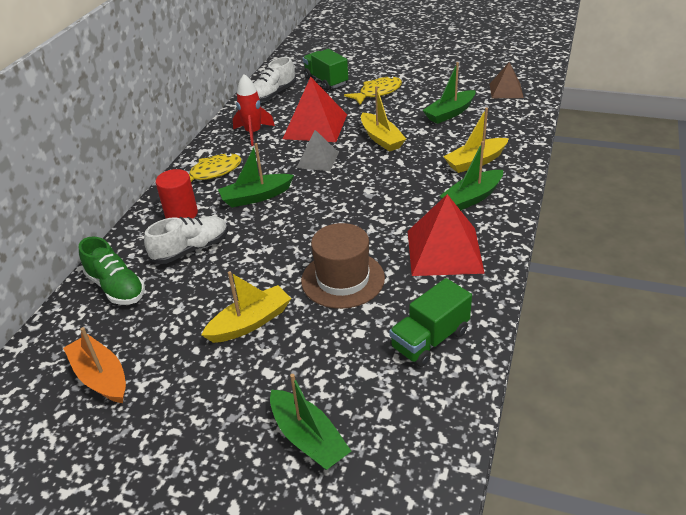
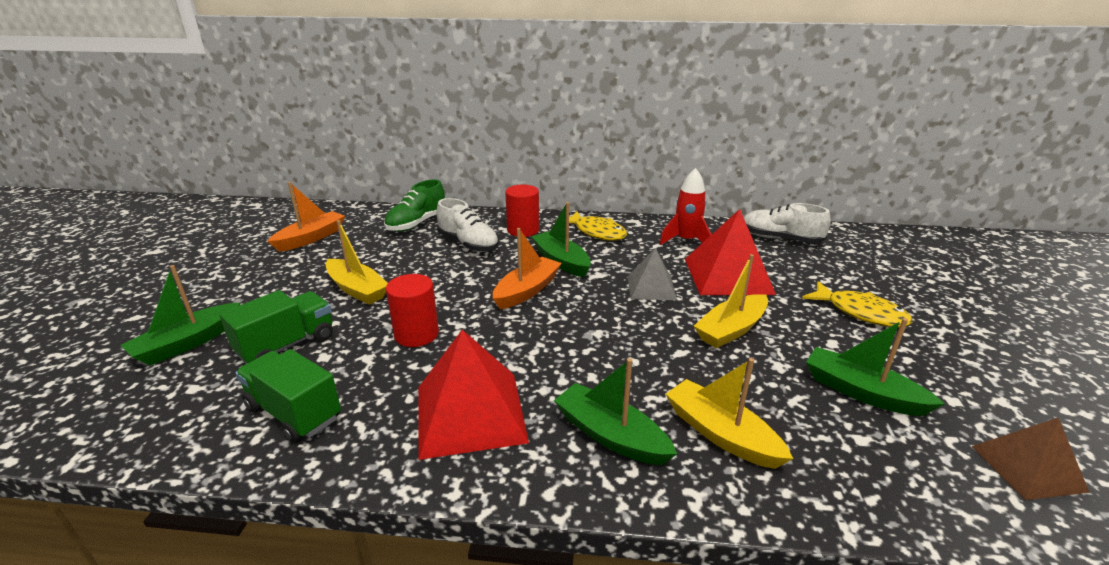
camera: 75 degrees right, 10 degrees down
brown hat [301,223,385,309] -> red cylinder [386,274,439,347]
green truck [303,49,348,91] -> green truck moved to [219,290,333,364]
none -> orange boat [493,228,562,310]

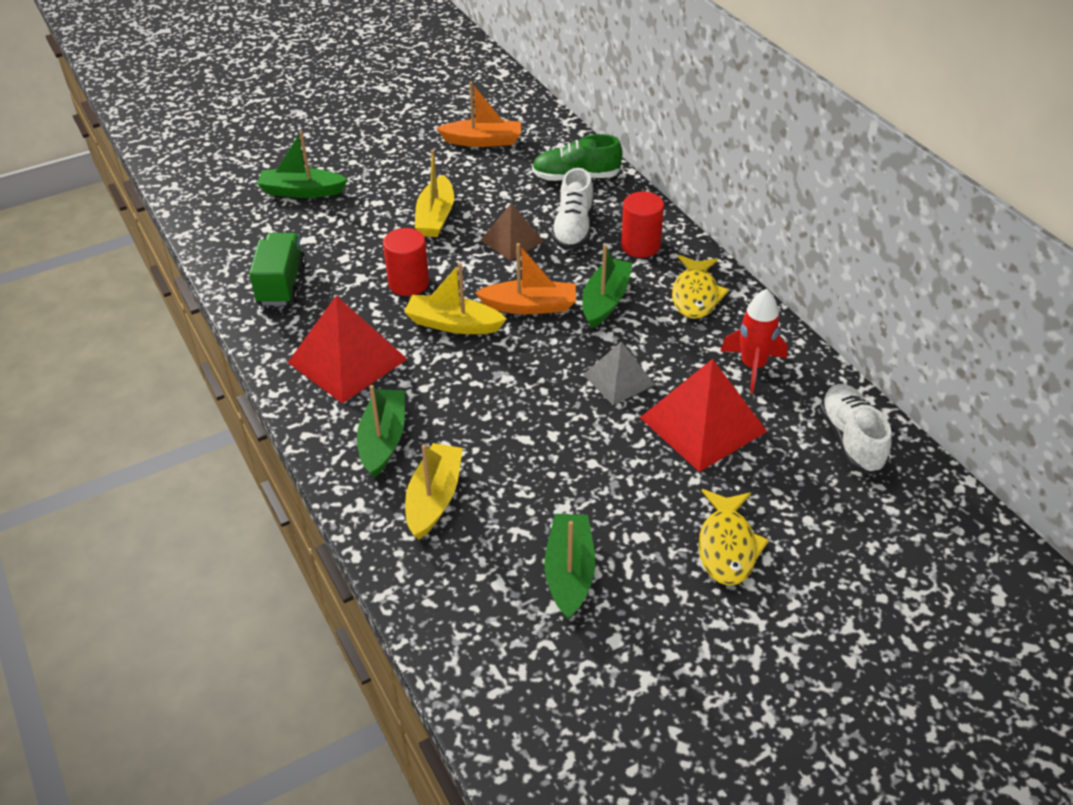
camera: 55 degrees right, 15 degrees up
green truck [219,290,333,364] -> none
yellow boat [694,254,768,348] -> yellow boat moved to [404,263,506,334]
brown pyramid [972,418,1090,500] -> brown pyramid moved to [481,204,544,261]

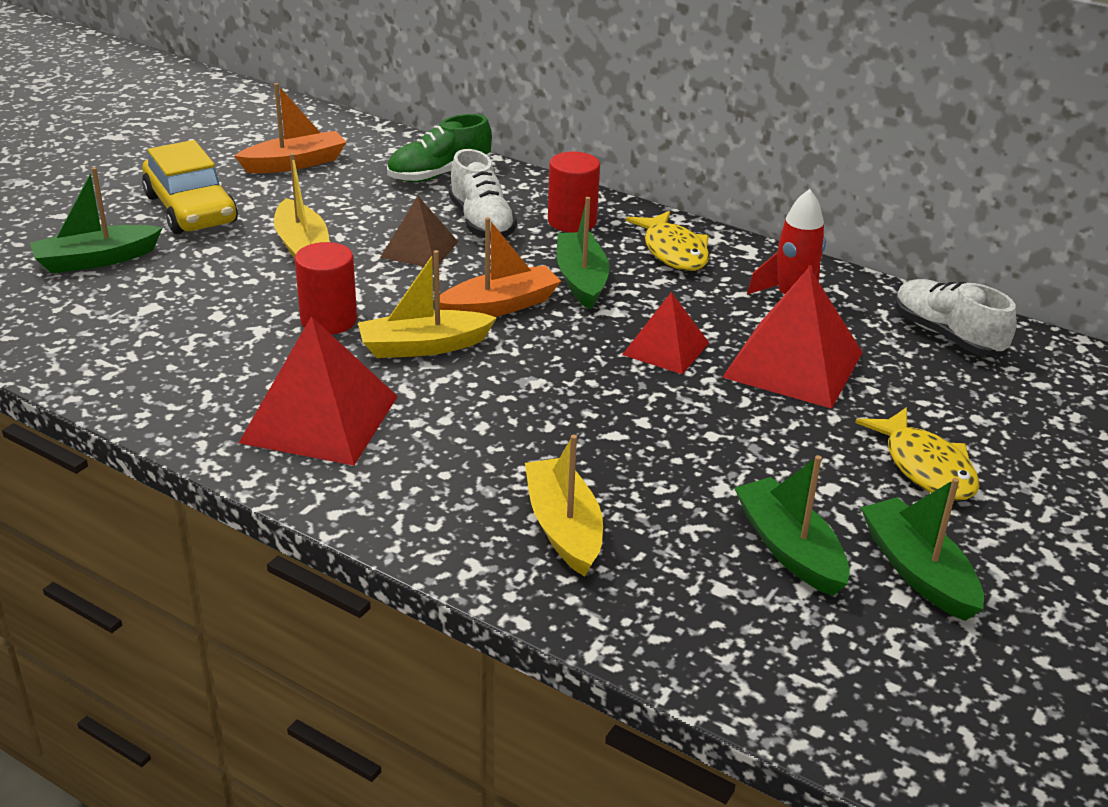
camera: 30 degrees left, 10 degrees down
green truck [249,233,306,306] -> none
green boat [357,385,405,478] -> green boat moved to [861,478,984,621]
grey pyramid [583,342,655,405] -> red pyramid [622,292,709,374]
none -> yellow car [142,140,238,234]

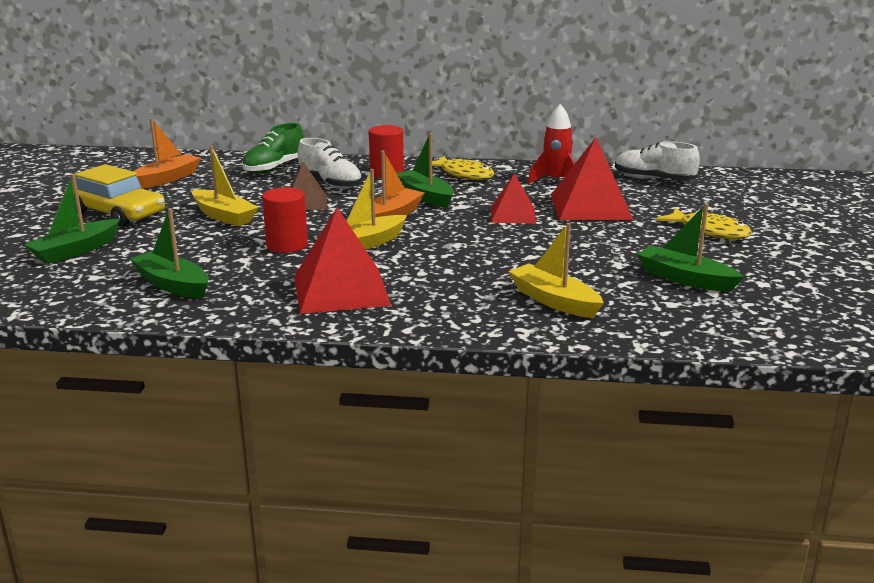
camera: 25 degrees left, 10 degrees down
green boat [861,478,984,621] -> green boat moved to [130,208,209,299]

